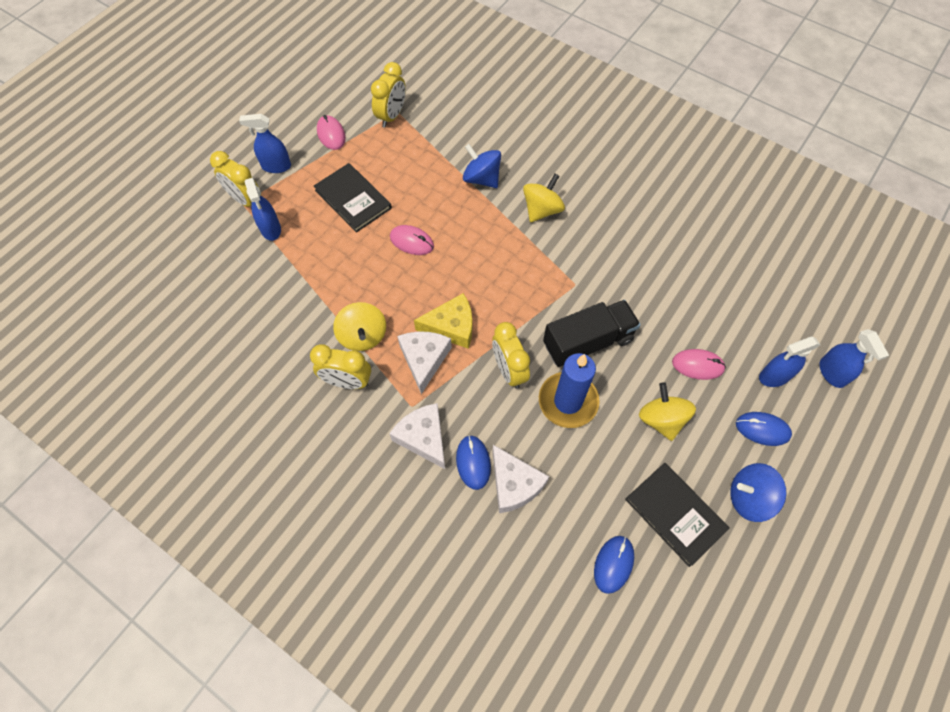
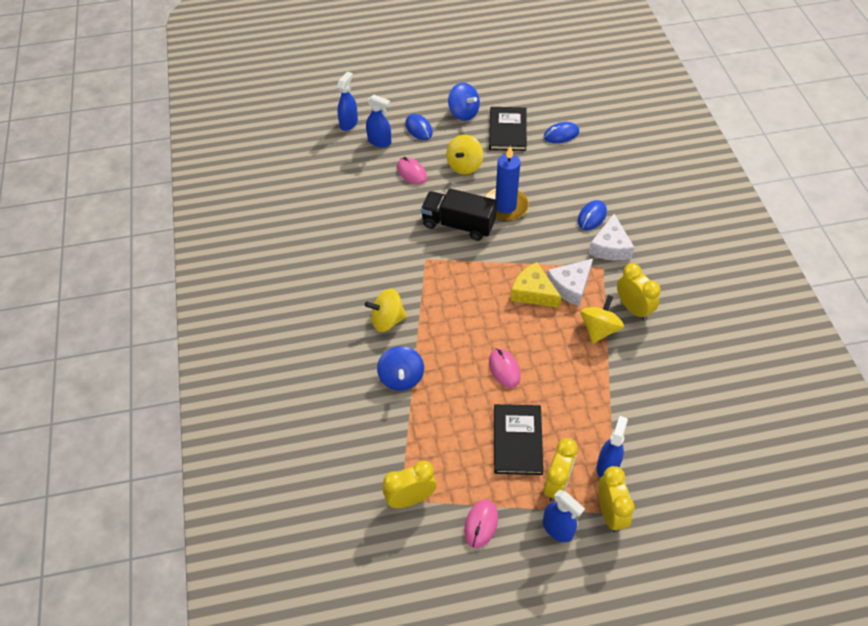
camera: 135 degrees left, 10 degrees down
yellow clock [492,322,530,389] -> yellow clock moved to [544,438,578,502]
white cheese [492,445,549,513] -> none

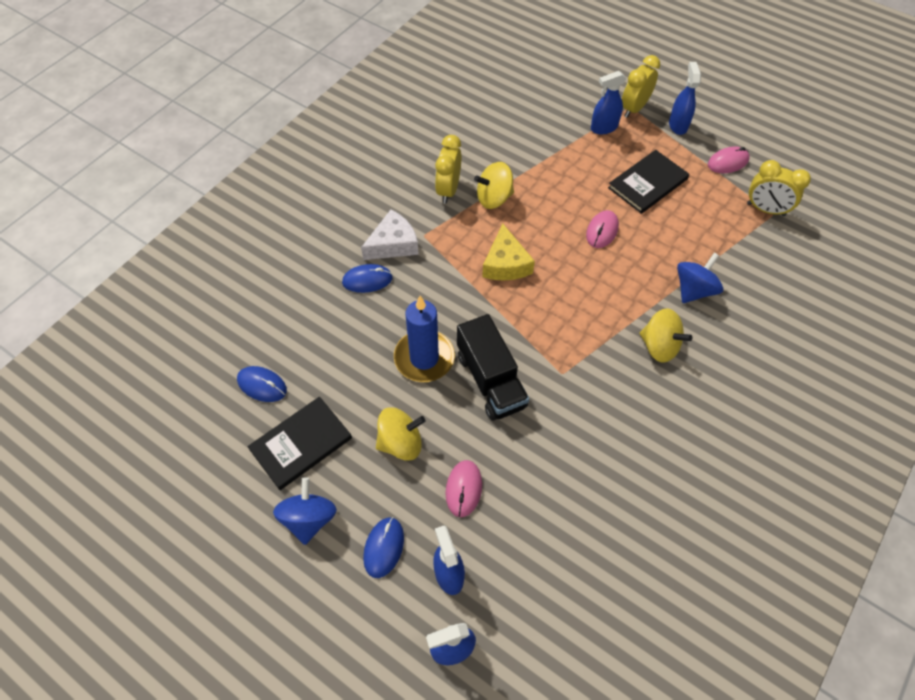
camera: 135 degrees left, 5 degrees up
yellow clock [544,438,578,502] -> none
white cheese [547,259,593,306] -> none

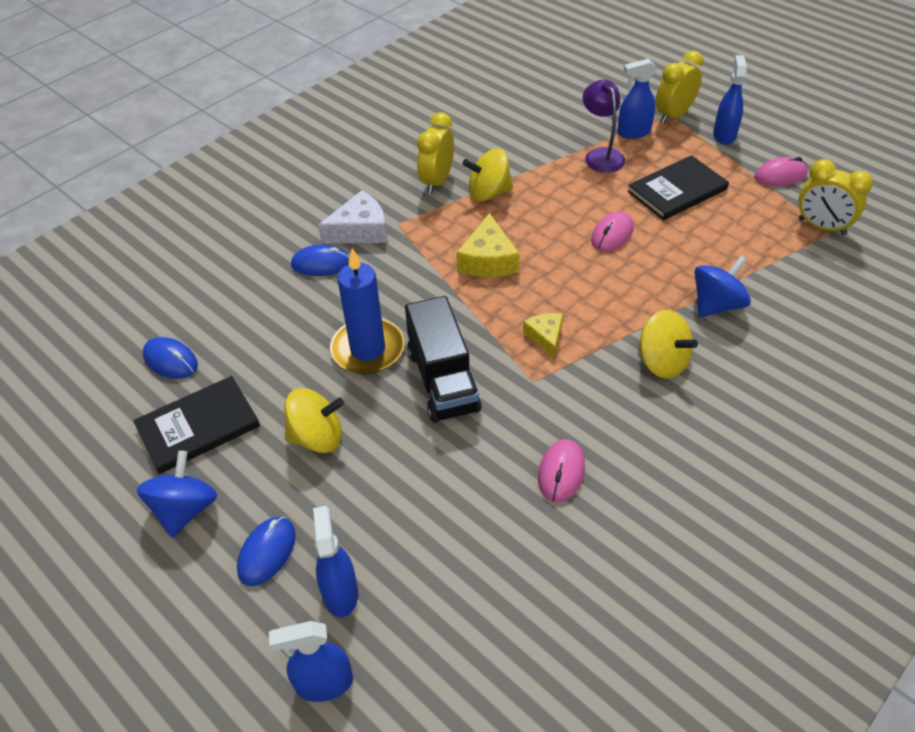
camera: 10 degrees right, 10 degrees down
pink mouse [446,460,482,517] -> pink mouse moved to [538,439,585,503]
none -> yellow cheese [523,313,563,358]
none -> purple lamp [583,80,625,173]

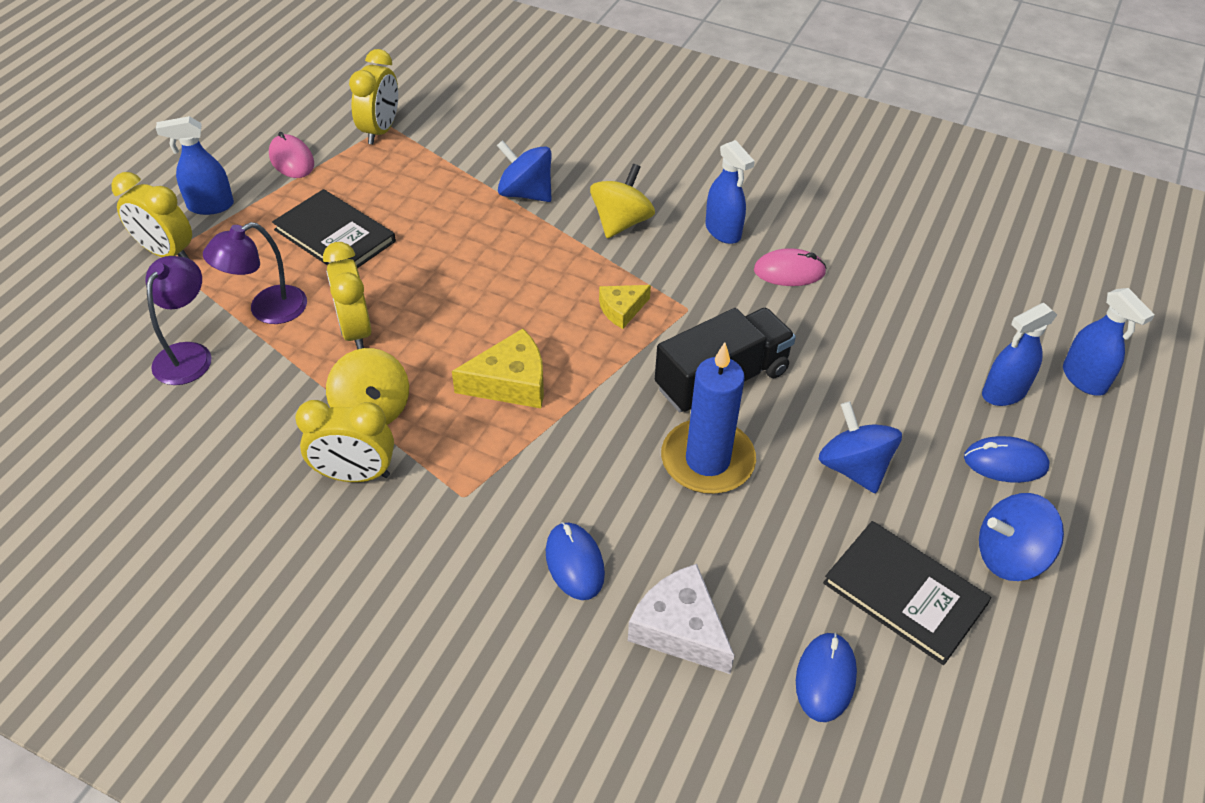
camera: 110 degrees left, 0 degrees up
yellow spinning top [284,388,344,453] -> blue spinning top [819,401,902,494]
white cheese [318,190,387,243] -> white cheese moved to [628,564,735,674]
pink mouse [591,212,633,252] -> none
blue spray bottle [617,59,657,139] -> blue spray bottle moved to [706,140,755,244]
none -> purple lamp [146,256,212,385]
none -> yellow clock [323,242,372,349]

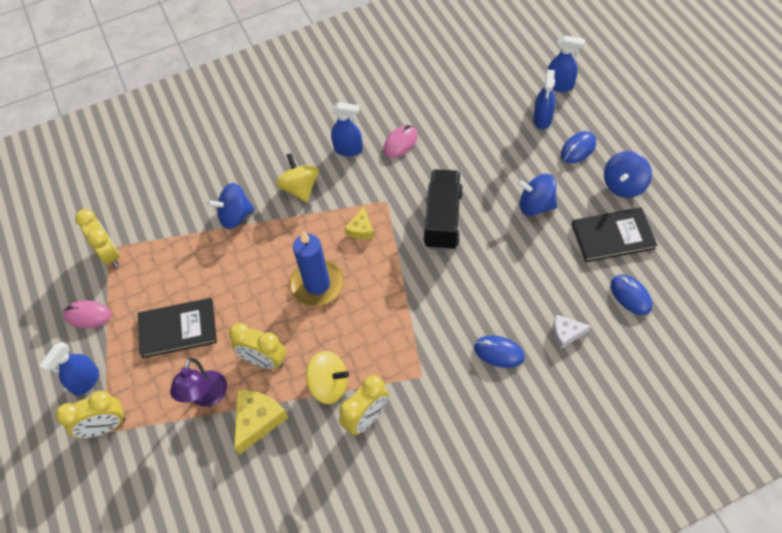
camera: 45 degrees left, 10 degrees up
purple lamp [146,256,212,385] -> none
yellow cheese [452,328,544,408] -> yellow cheese moved to [234,390,288,455]
white cheese [628,564,735,674] -> white cheese [553,314,591,349], size x0.62
blue candle [661,342,756,494] -> blue candle moved to [289,231,344,306]

